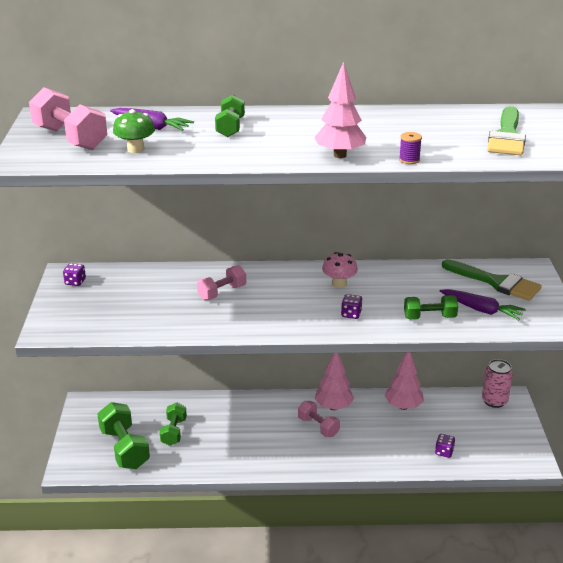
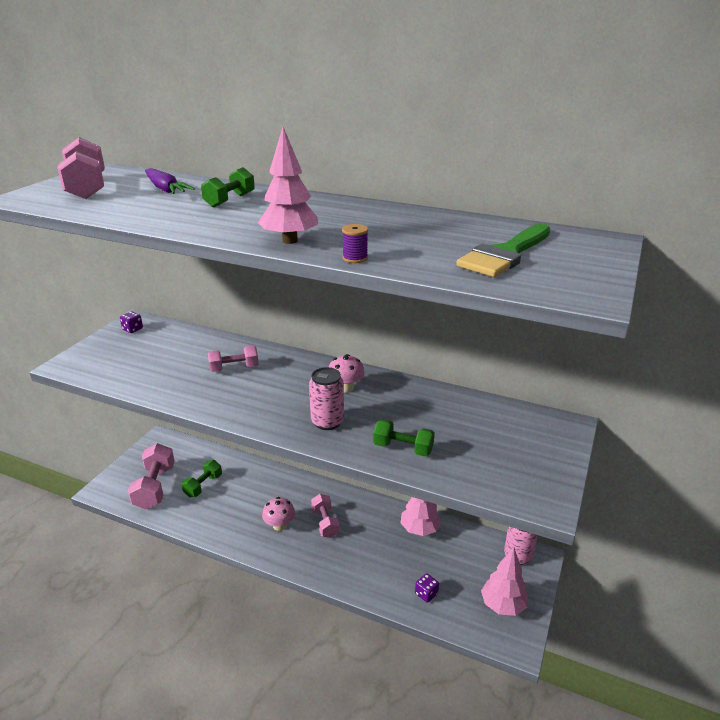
camera: 25 degrees right, 0 degrees up
green dumbbell [97,402,150,469] -> pink dumbbell [128,443,175,509]
green mushroom [113,109,155,153] -> none
pink tree [315,353,354,410] -> pink tree moved to [481,547,528,616]
purple dice [341,294,362,319] -> pink can [309,367,344,430]
purple carrot [440,289,526,320] -> none
green brush [442,259,542,301] -> none
none -> pink mushroom [262,497,295,531]

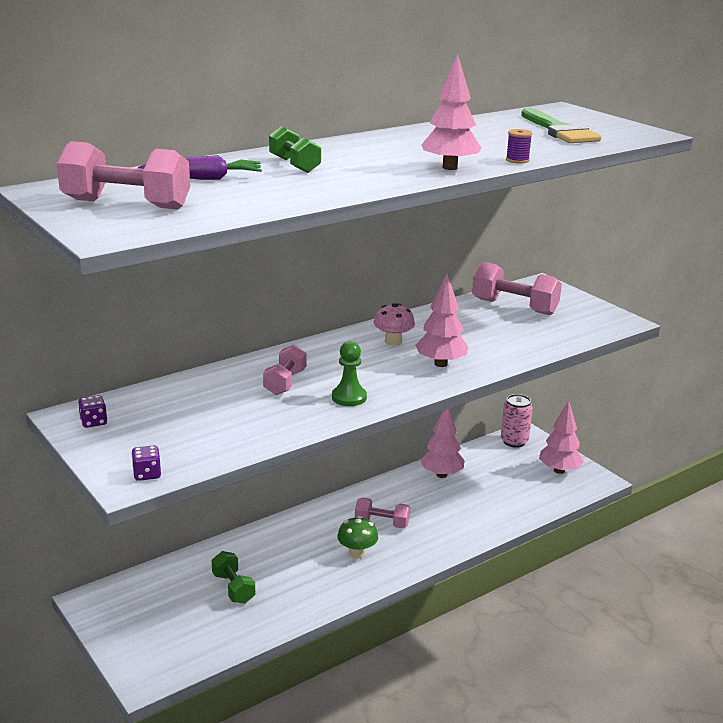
camera: 60 degrees left, 5 degrees down
pink dumbbell [128,443,175,509] -> pink dumbbell moved to [472,262,562,315]
pink mushroom [262,497,295,531] -> green mushroom [337,516,378,558]
pink can [309,367,344,430] -> pink tree [415,273,468,367]
green dumbbell [373,419,435,456] -> none
purple dice [415,573,439,603] -> purple dice moved to [132,446,161,481]
none -> green pawn [332,341,367,406]

